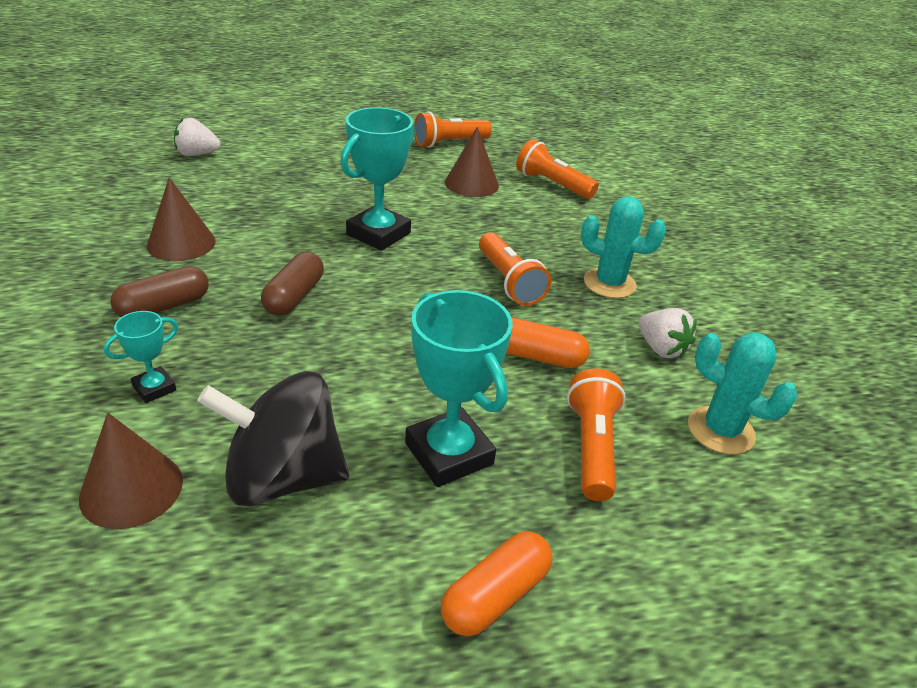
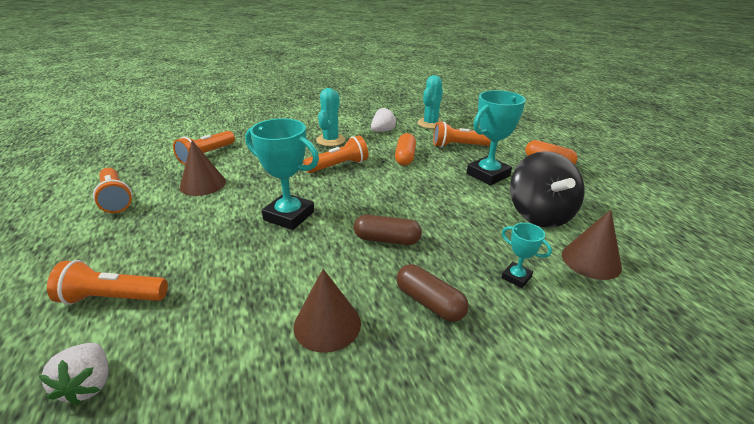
camera: 95 degrees left, 5 degrees down
none -> orange flashlight [47,260,168,305]

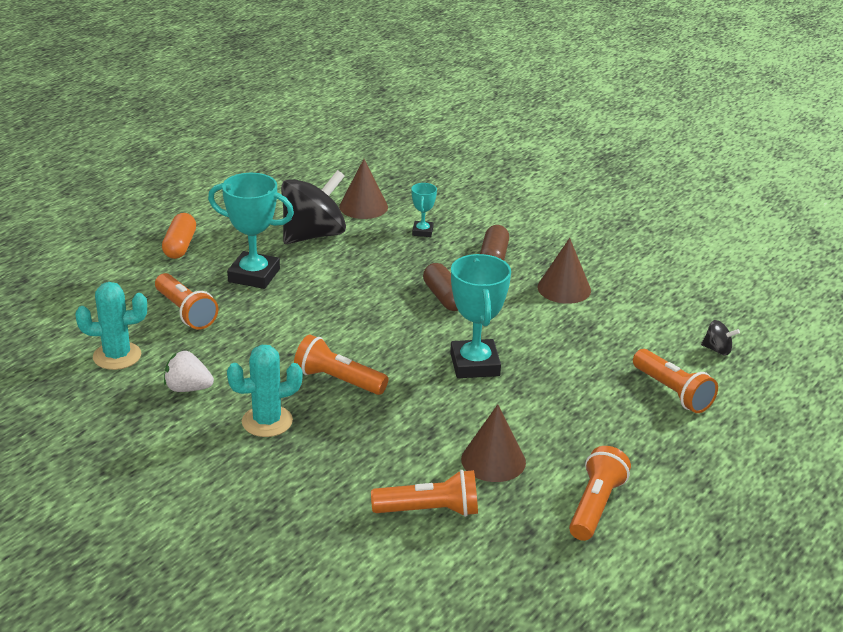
camera: 125 degrees left, 0 degrees up
white strawberry [39,343,109,405] -> black spinning top [701,320,740,355]
orange capsule [395,133,416,165] -> none

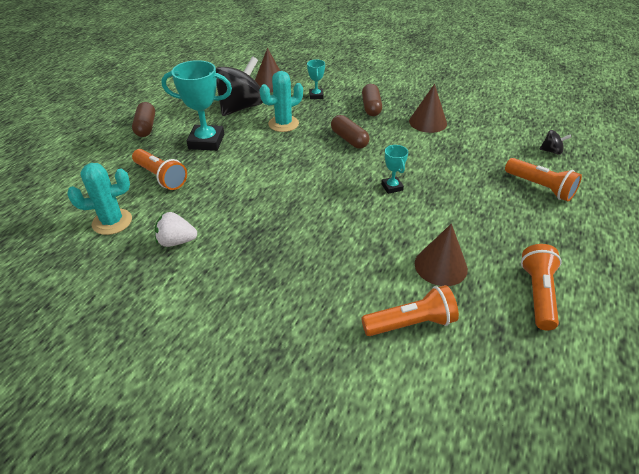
camera: 10 degrees left, 10 degrees up
orange capsule [162,213,196,259] -> brown capsule [132,102,155,137]
turquoise cactus [227,345,303,437] -> turquoise cactus moved to [260,71,303,132]
orange flashlight [294,335,388,395] -> none
turquoise trophy [450,254,511,378] -> turquoise trophy [381,145,408,194], size x0.51

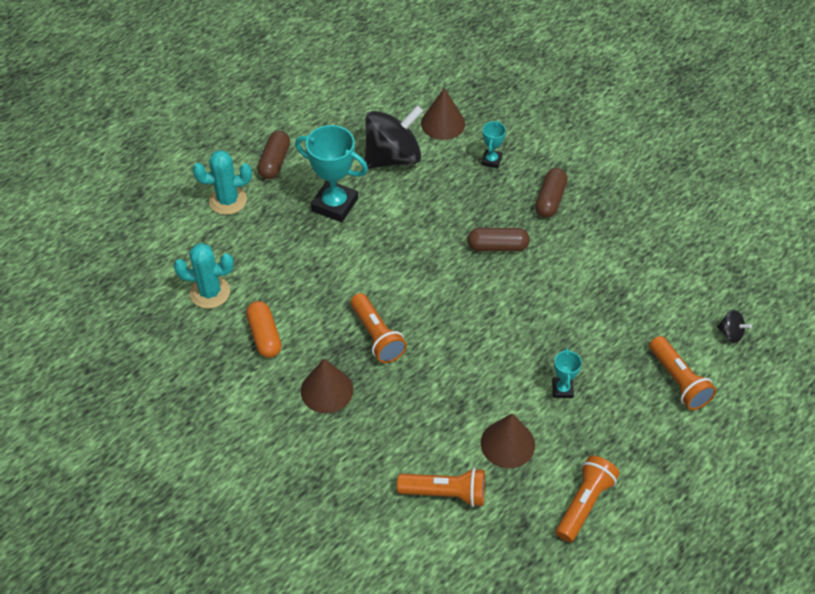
camera: 20 degrees right, 10 degrees up
orange flashlight [132,149,187,190] -> orange flashlight moved to [350,293,407,363]
white strawberry [155,212,197,247] -> orange capsule [246,301,282,358]
turquoise cactus [260,71,303,132] -> turquoise cactus moved to [193,150,252,215]
brown capsule [331,115,370,149] -> brown capsule turned 75 degrees counterclockwise [467,228,530,251]
turquoise trophy [381,145,408,194] -> turquoise trophy moved to [552,347,582,398]
brown cone [409,84,447,133] -> brown cone moved to [301,359,353,413]

